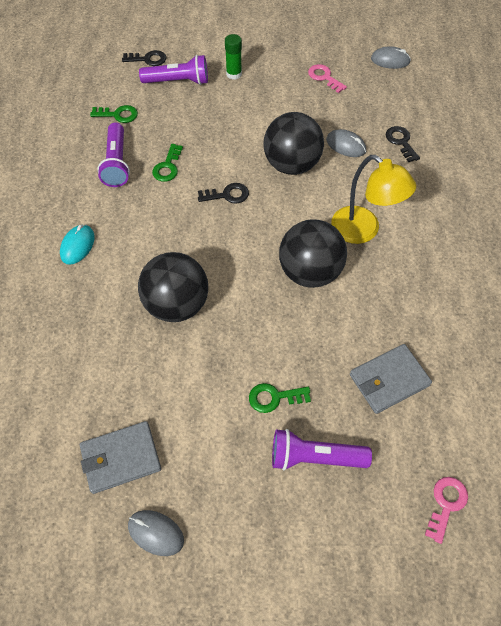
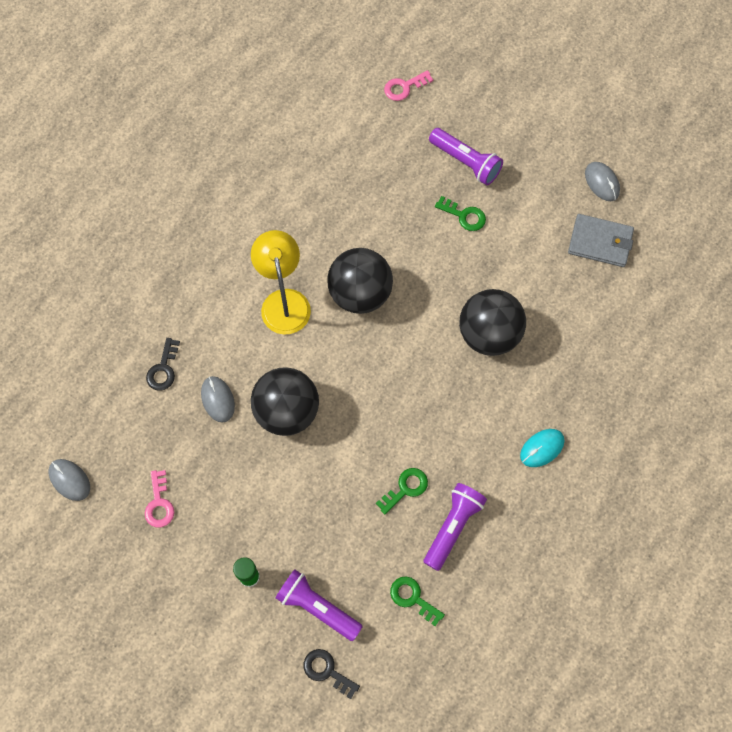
camera: 145 degrees left, 10 degrees up
black key [198,183,249,204] -> none
grey wallet [350,344,432,414] -> none

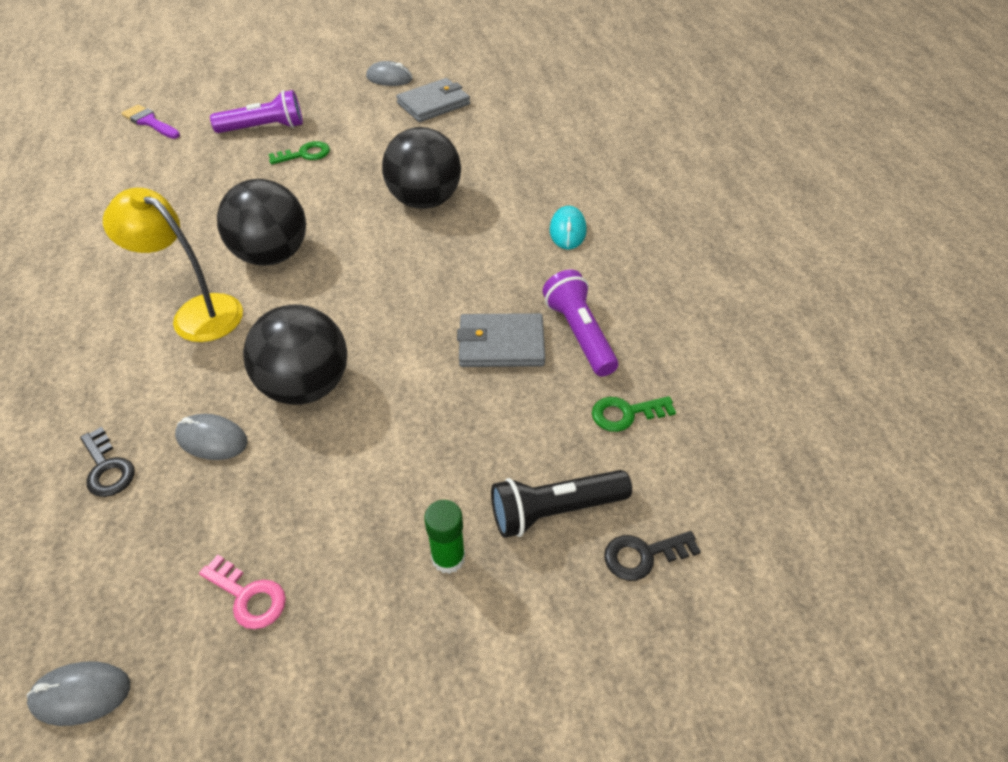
camera: 50 degrees left, 20 degrees down
purple flashlight [275,569,363,641] -> black flashlight [491,470,632,538]
green key [376,468,428,514] -> grey wallet [457,313,545,367]
pink key [384,70,433,101] -> purple brush [122,104,180,139]

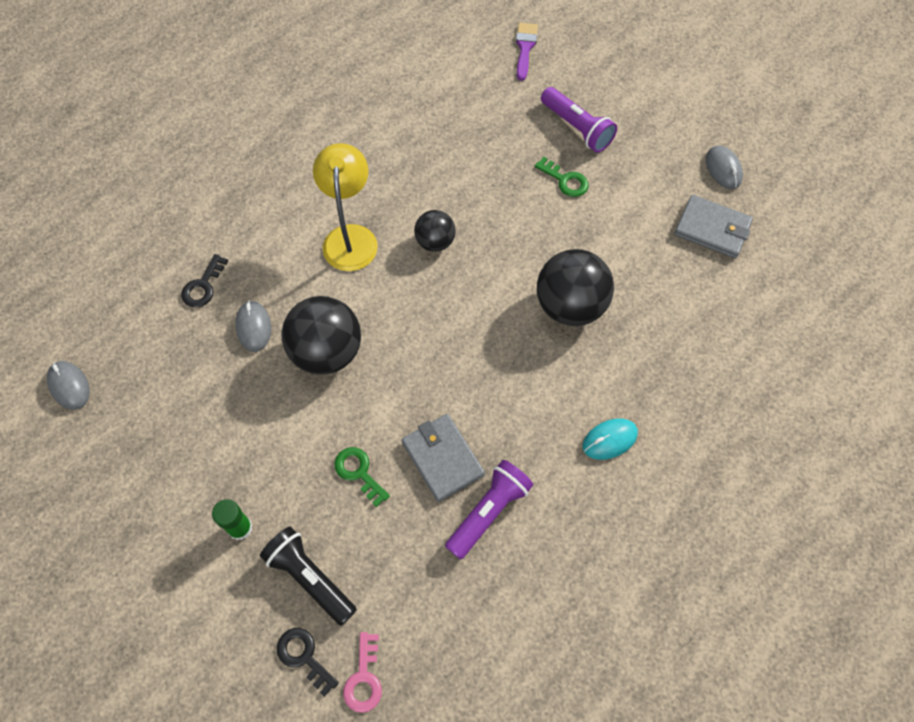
camera: 60 degrees right, 15 degrees up
pink key [199,555,286,629] -> pink key moved to [343,632,382,713]
black ball [217,179,306,266] -> black ball [414,210,456,252], size x0.57
green key [592,396,676,432] -> green key moved to [334,447,390,507]

